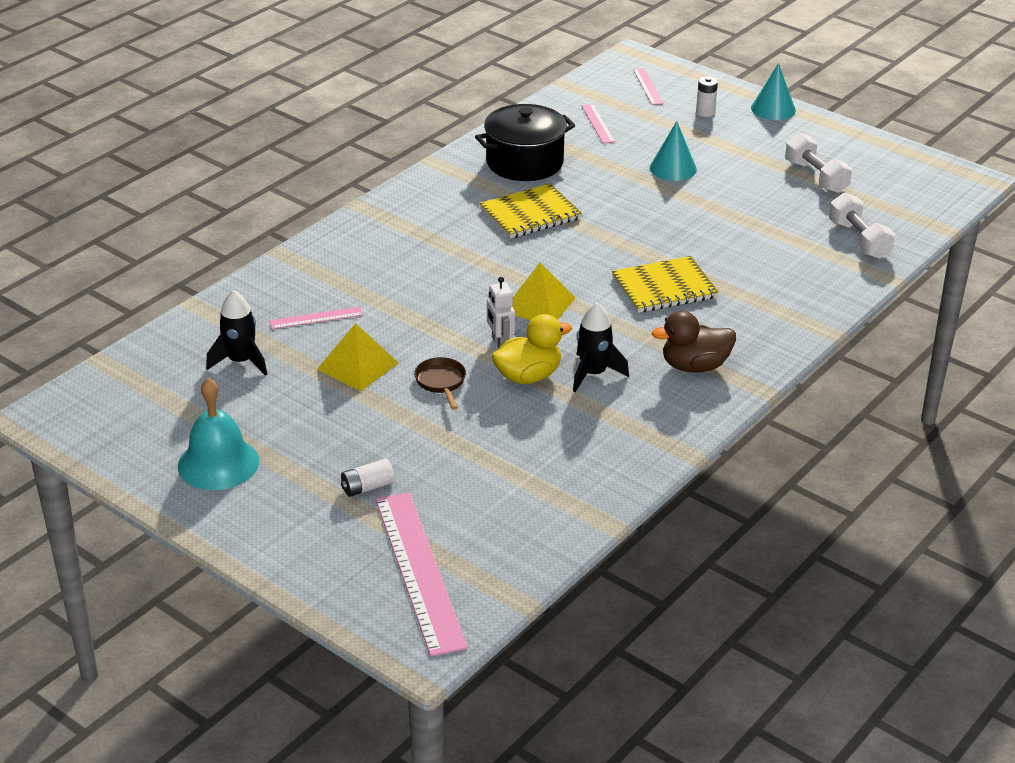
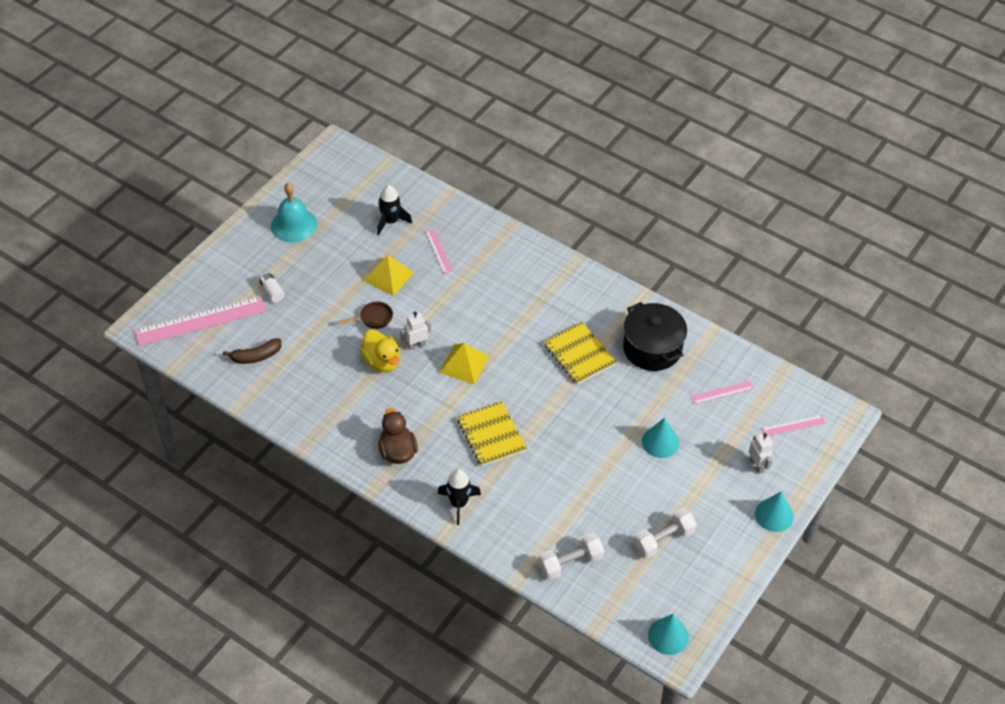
camera: 85 degrees right, 15 degrees up
black rocket [573,303,629,392] -> black rocket moved to [438,469,481,525]
white battery [696,77,718,117] -> white robot [749,433,773,474]
none -> brown banana [223,338,281,364]
none -> turquoise cone [648,614,689,655]

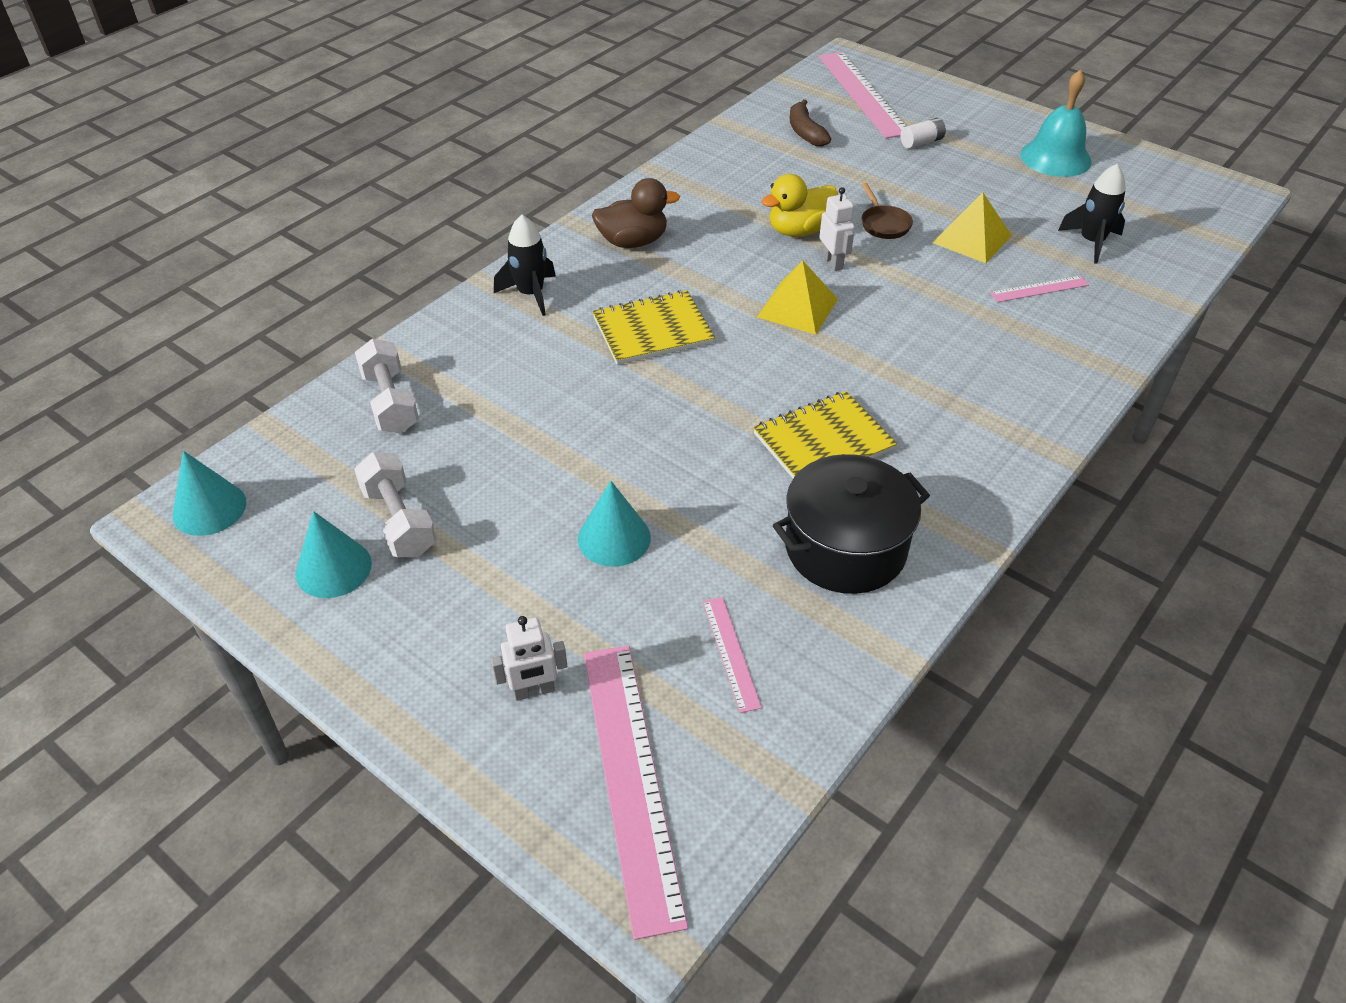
camera: 95 degrees right, 5 degrees down
turquoise cone [755,491,794,532] -> turquoise cone moved to [295,511,372,598]
pink ruler [762,415,826,436] -> pink ruler [584,646,688,940], size x2.11

